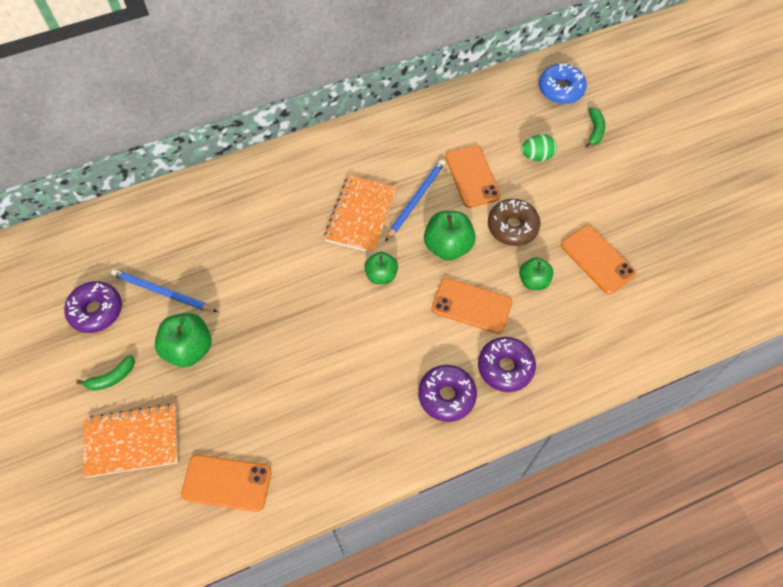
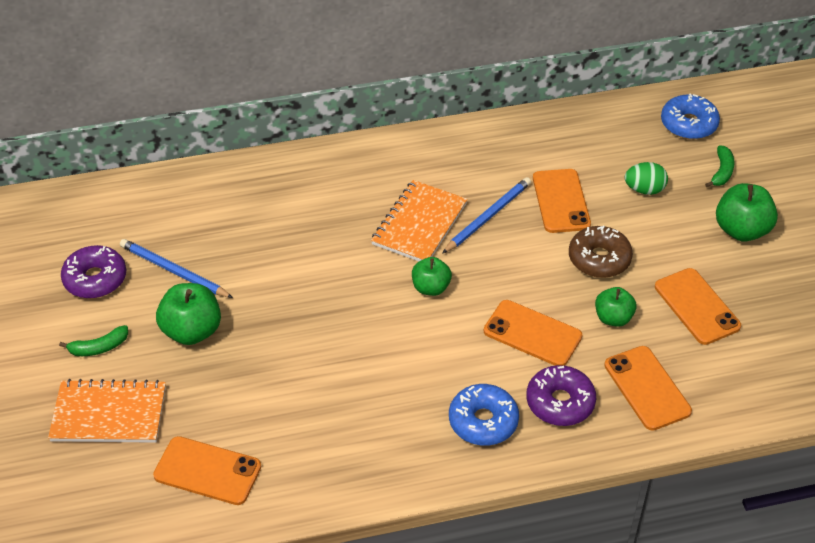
camera: 10 degrees right, 15 degrees down
purple donut [418,365,477,422] -> blue donut [449,384,519,446]
green apple [424,211,476,261] -> green apple moved to [716,183,778,242]
none -> orange phone [604,346,692,431]

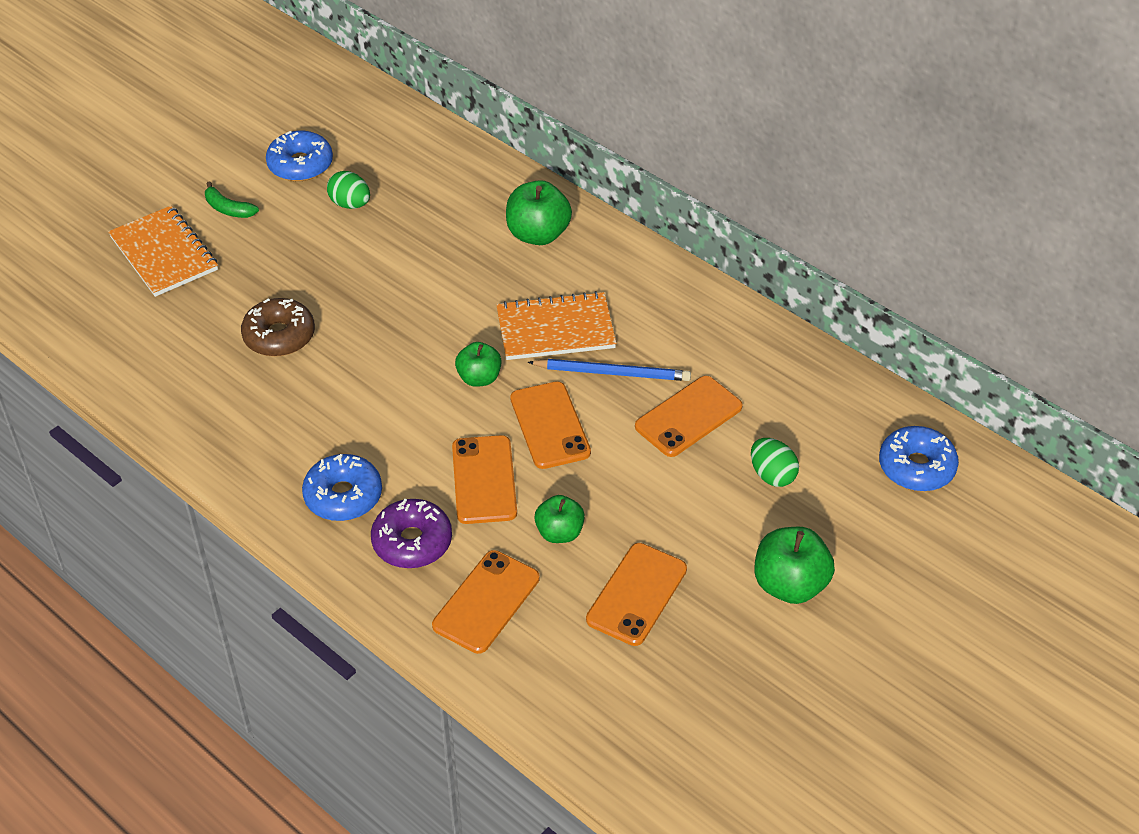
camera: 55 degrees right, 0 degrees up
purple donut [61,245,126,299] -> blue donut [266,131,333,181]
blue pencil [120,239,233,298] -> green egg [327,171,370,209]
orange phone [153,436,261,505] -> orange phone moved to [510,381,591,469]
green apple [156,283,221,345] -> green apple moved to [506,180,572,245]
brown donut [569,226,633,278] -> brown donut moved to [241,298,315,357]
green banana [705,146,735,187] -> none

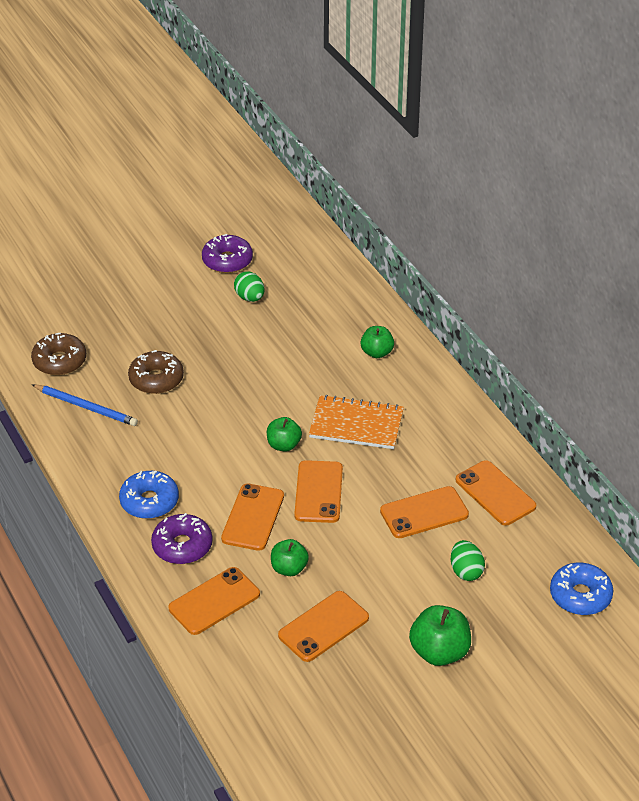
camera: 20 degrees right, 5 degrees down
orange notebook [108,206,218,297] -> none
green banana [205,181,259,218] -> none
blue donut [266,131,333,181] -> purple donut [202,234,253,273]
green apple [506,180,572,245] -> green apple [361,326,394,358], size x0.65
blue pencil [528,359,691,381] -> blue pencil moved to [31,384,138,426]
none -> brown donut [31,333,86,375]
none -> orange phone [456,460,536,526]

